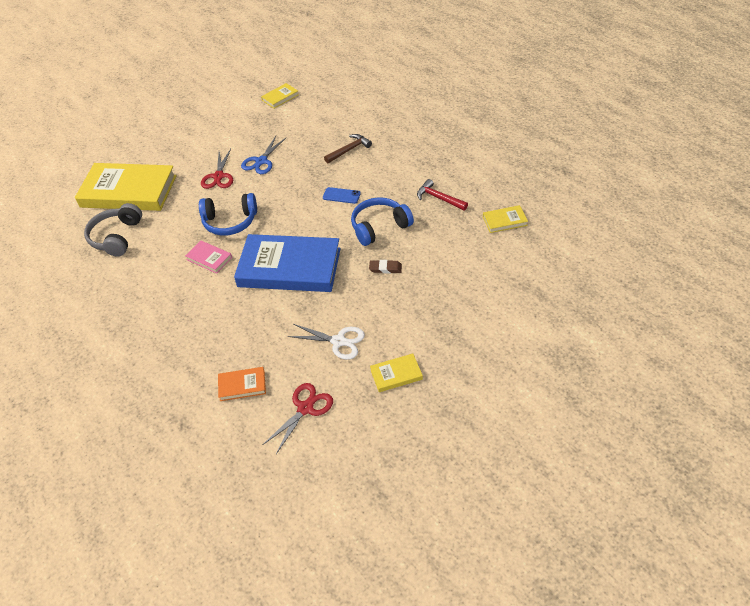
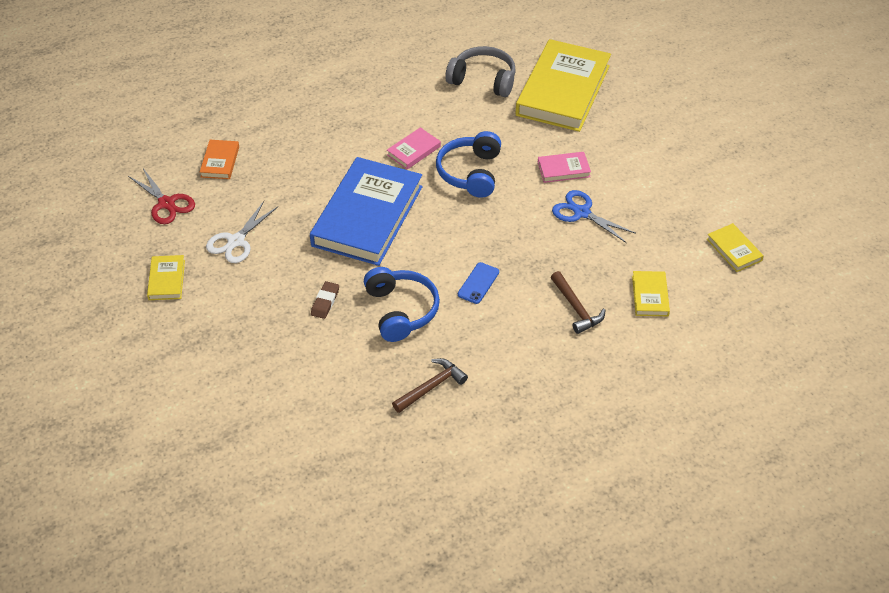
camera: 100 degrees right, 0 degrees up
red scissors [201,149,233,189] -> pink book [538,152,591,183]
red hammer [417,179,468,211] -> brown hammer [392,358,468,413]
yellow book [483,205,528,233] -> yellow book moved to [632,271,670,316]

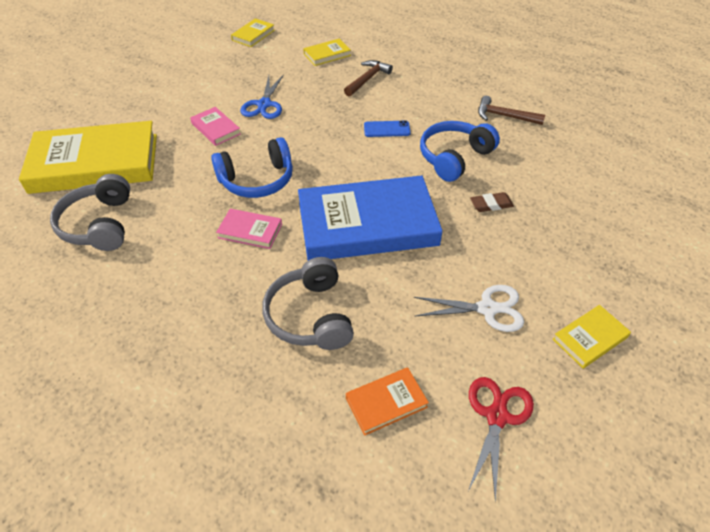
camera: 120 degrees left, 0 degrees up
none -> grey headphones [262,257,354,350]

